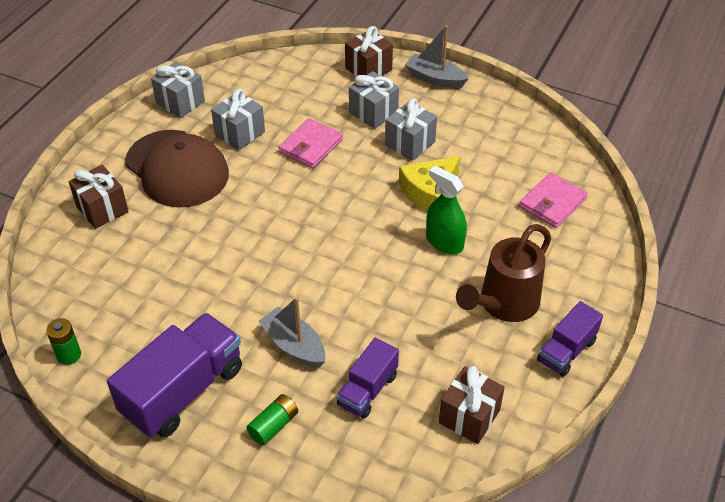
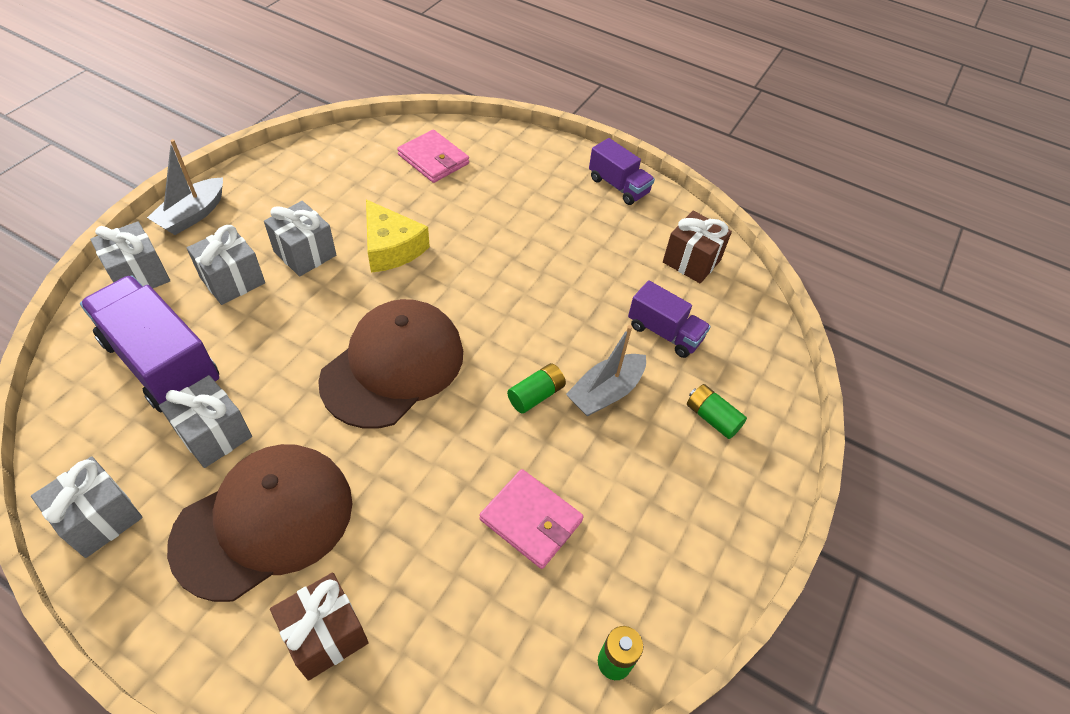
camera: 90 degrees left, 5 degrees up
purple truck [107,313,242,437] -> purple truck moved to [80,275,219,412]
pink wallet [278,118,343,168] -> pink wallet moved to [480,469,584,569]
brown gift [345,26,393,76] -> grey gift [90,221,170,288]
green spray bottle [426,165,467,254] -> none
brown watering can [456,224,551,322] -> none
none -> brown cap [318,299,463,429]
none -> green battery [507,363,566,414]

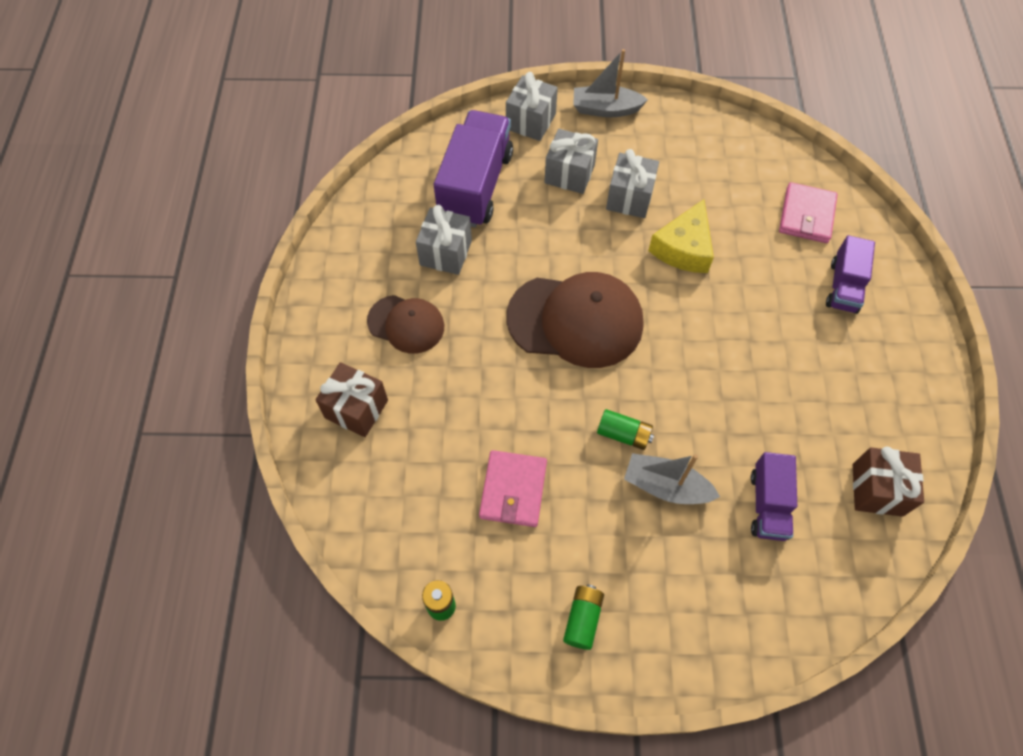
camera: 65 degrees right, 10 degrees up
grey gift [31,456,143,558] -> none
brown cap [167,444,352,602] -> brown cap [367,295,444,354], size x0.58
purple truck [589,138,655,205] -> purple truck moved to [826,235,875,314]
green battery [687,384,747,439] -> green battery moved to [563,585,604,650]

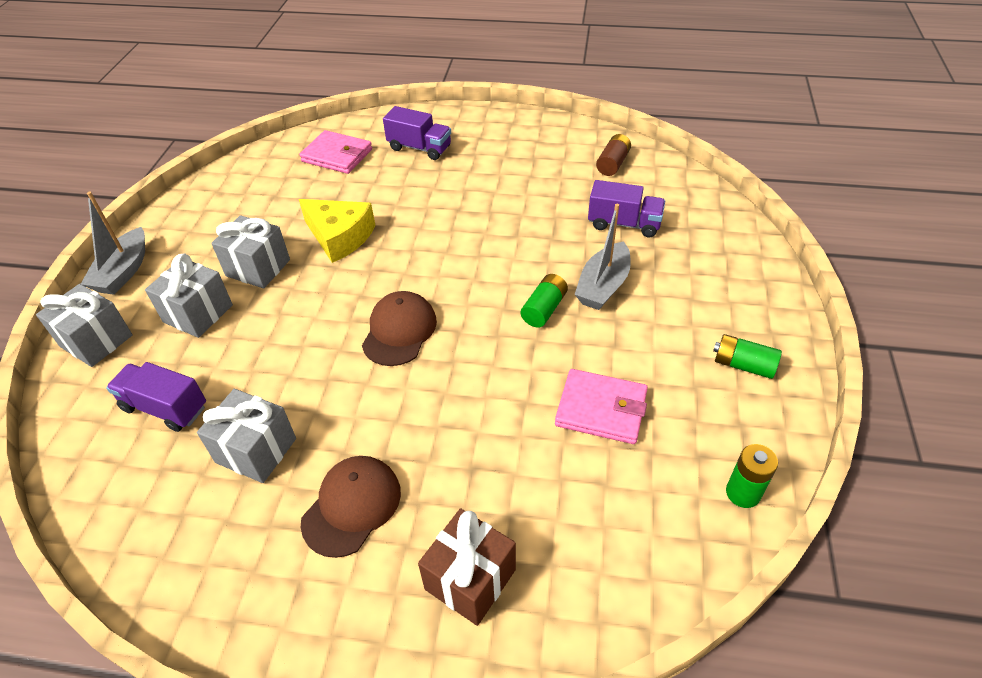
camera: 80 degrees left, 15 degrees down
purple truck [434,110,513,227] -> purple truck [106,362,206,432], size x0.57
brown cap [507,272,643,368] -> brown cap [362,291,437,366], size x0.58
brown gift [853,446,924,517] -> brown battery [596,134,631,176]

